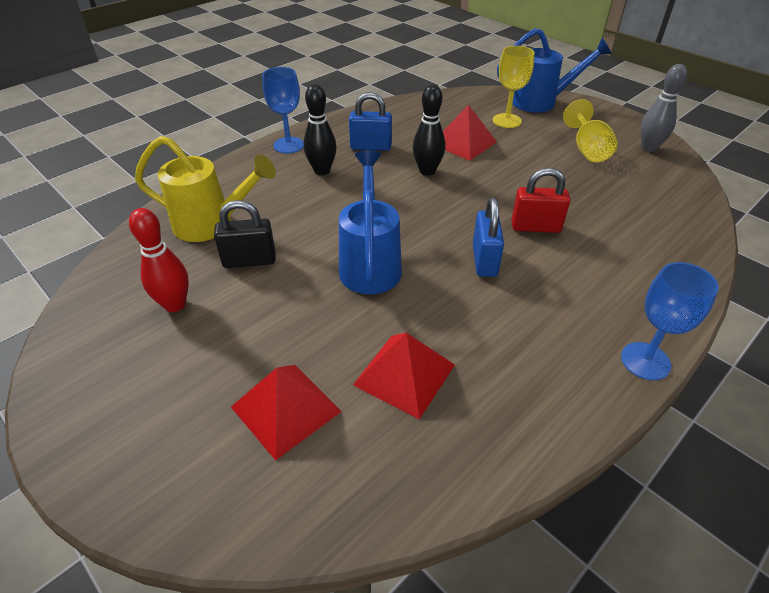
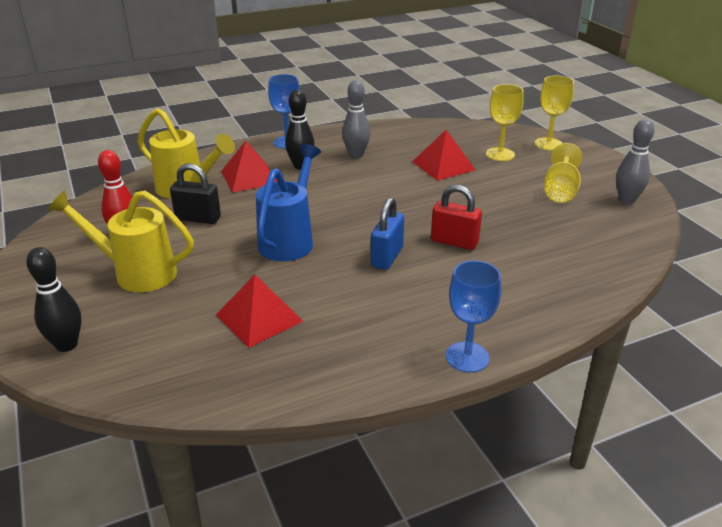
camera: 20 degrees right, 10 degrees down
red pyramid [231,365,342,460] -> red pyramid moved to [221,141,278,192]
blue padlock [349,92,392,151] -> grey bowling pin [342,80,370,158]
black bowling pin [413,85,445,176] -> black bowling pin moved to [26,247,81,352]
blue watering can [497,28,612,113] -> yellow goblet [535,76,574,151]
none -> yellow watering can [48,191,194,292]

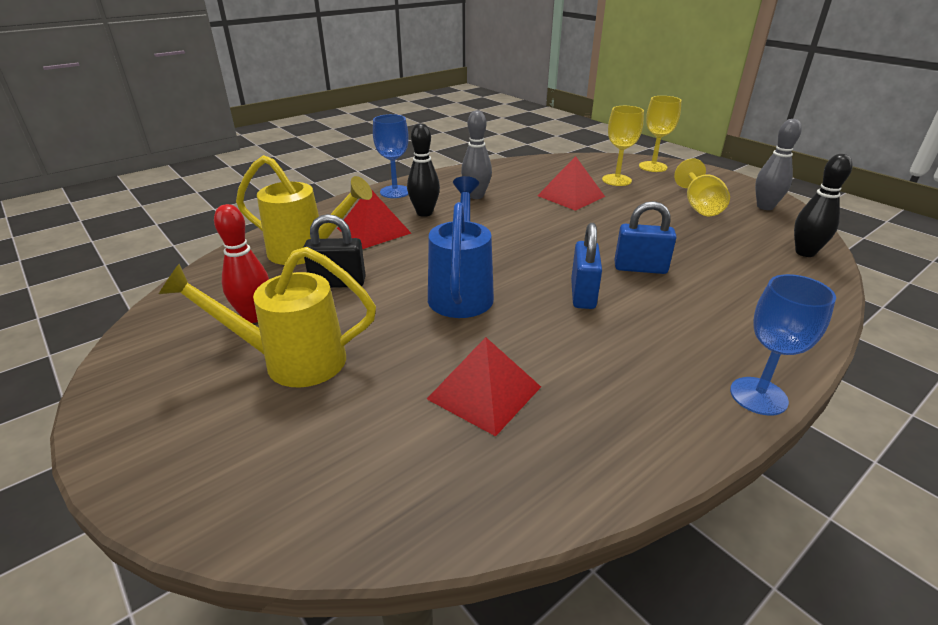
camera: 15 degrees left, 0 degrees up
black bowling pin [26,247,81,352] -> black bowling pin moved to [794,154,852,257]
red padlock [431,185,482,250] -> blue padlock [614,201,677,274]

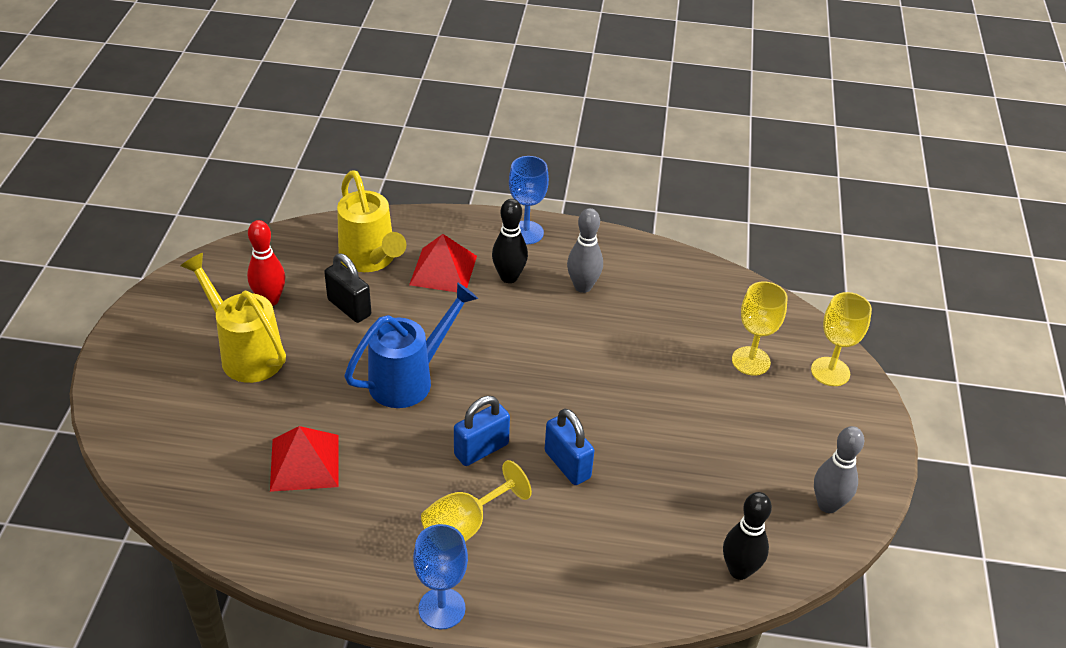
camera: 45 degrees right, 10 degrees up
red pyramid [537,156,605,211] -> none
yellow goblet [674,158,730,216] -> yellow goblet moved to [421,460,532,542]

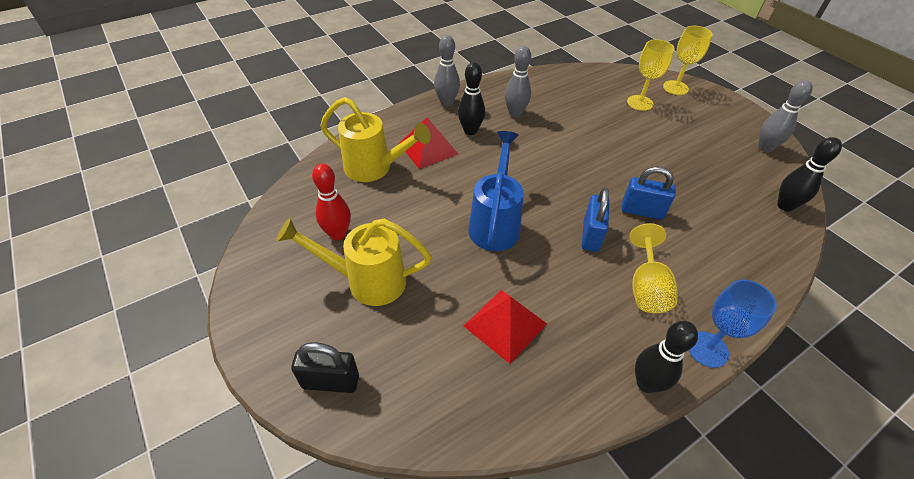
camera: 40 degrees left, 5 degrees up
black padlock [324,253,371,323] -> black padlock moved to [291,342,359,393]
blue goblet [509,156,549,244] -> grey bowling pin [434,35,460,106]
none -> black bowling pin [635,321,698,393]

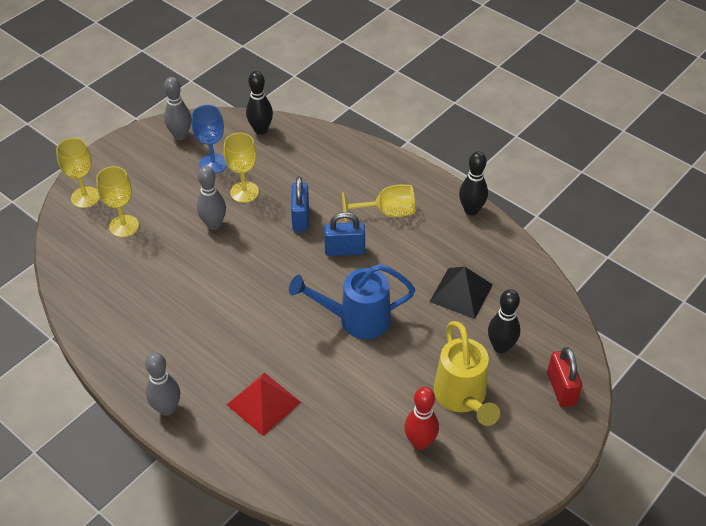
camera: 105 degrees left, 0 degrees up
black padlock [291,342,359,393] -> red padlock [547,347,582,407]
yellow watering can [320,97,431,182] -> none
black bowling pin [458,62,485,135] -> black bowling pin moved to [488,289,520,353]
red pyramid [464,290,547,364] -> black pyramid [430,267,493,319]
grey bowling pin [505,46,531,117] -> grey bowling pin moved to [197,166,226,230]
blue goblet [689,279,777,368] -> blue goblet moved to [191,105,227,174]
none -> yellow goblet [224,133,259,203]

